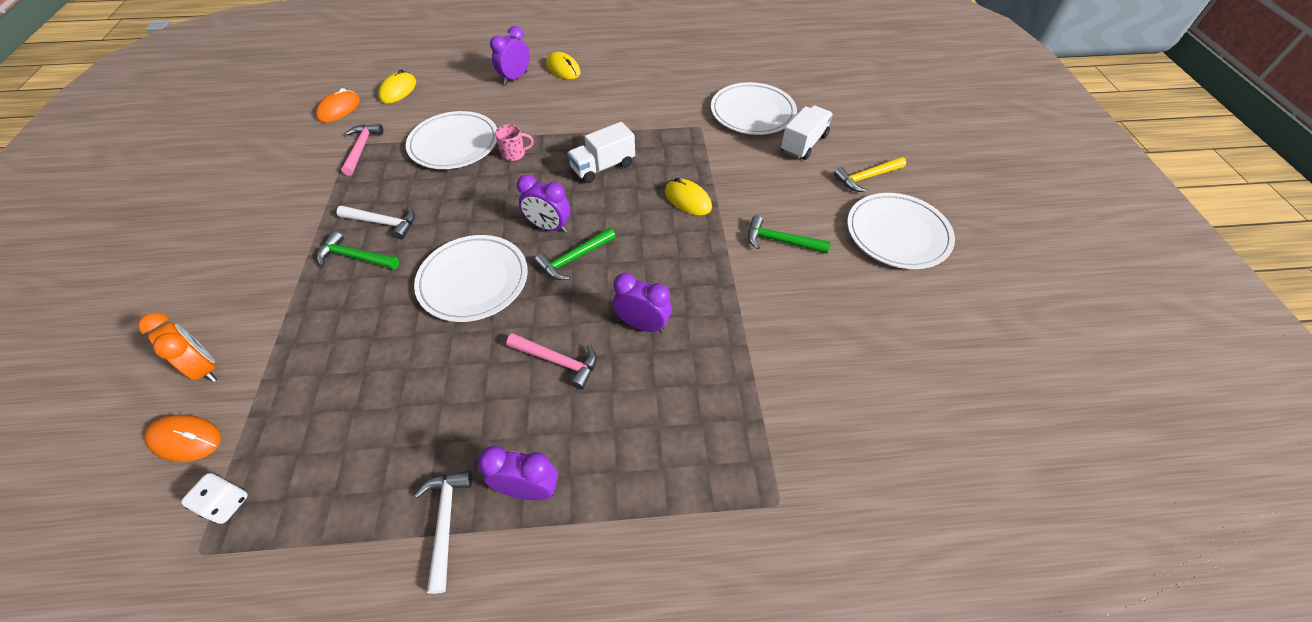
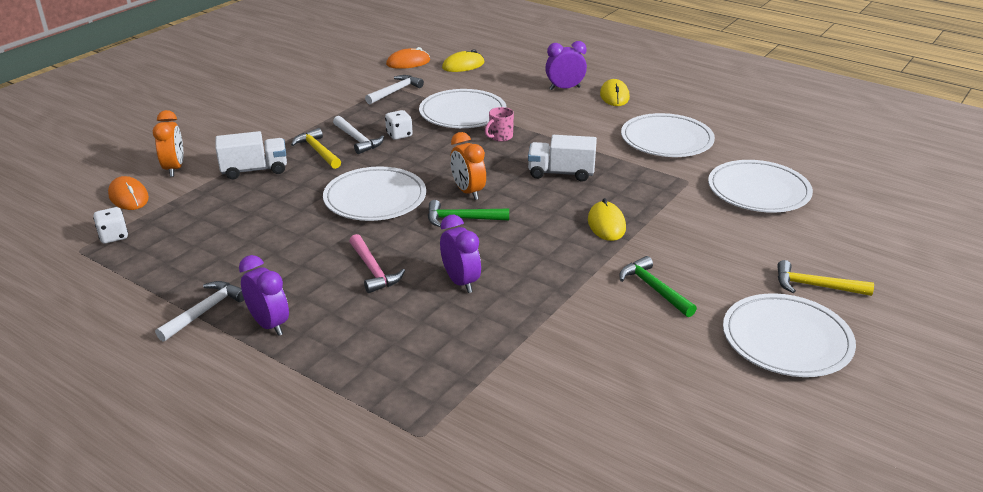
camera: 40 degrees right, 20 degrees down
green hammer [317,231,399,269] -> yellow hammer [291,128,341,169]
pink hammer [341,124,383,175] -> white hammer [365,75,424,104]
pink mug [495,124,534,161] -> pink mug turned 105 degrees clockwise [485,107,514,142]
purple clock [517,174,571,233] -> orange clock [450,132,486,200]
white truck [781,105,833,160] -> white truck moved to [216,131,287,179]
none -> white dice [385,110,413,140]
none -> white plate [621,113,715,157]

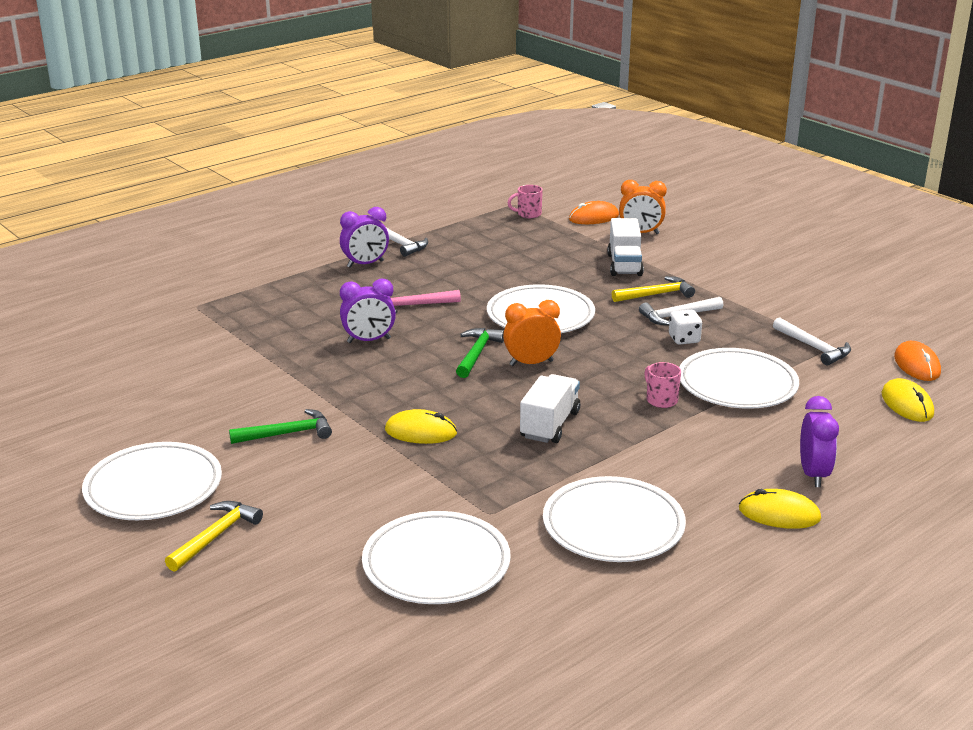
camera: 105 degrees right, 5 degrees down
white dice [93,207,128,243] -> pink mug [508,185,543,218]

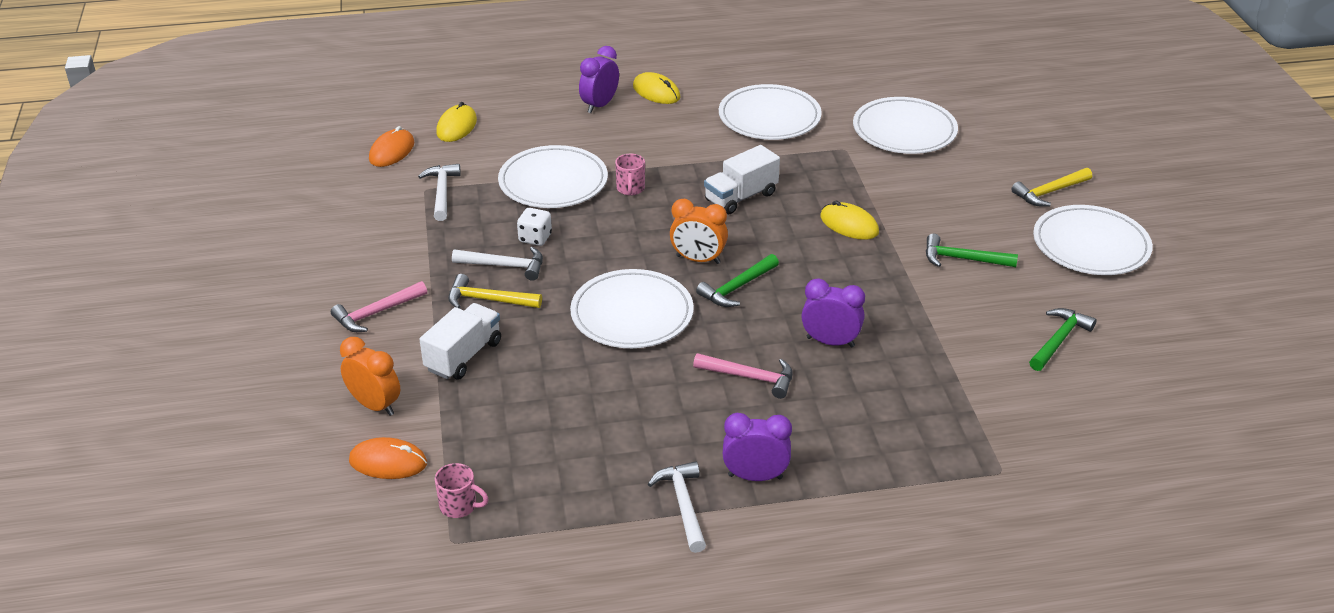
camera: 150 degrees left, 10 degrees up
none -> pink hammer [331,281,427,332]
none -> green hammer [1029,308,1097,371]

